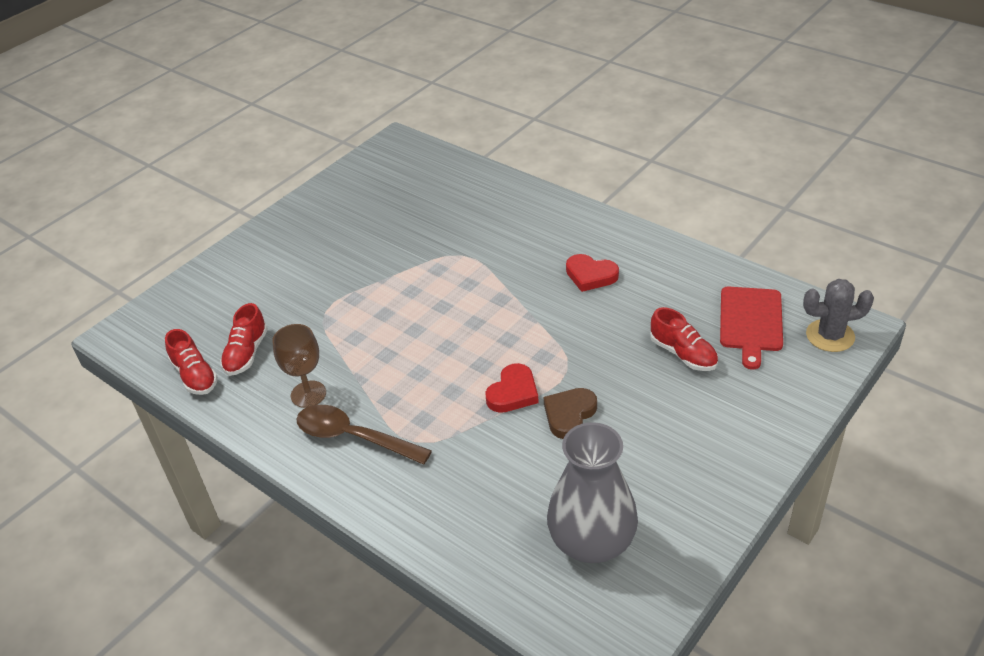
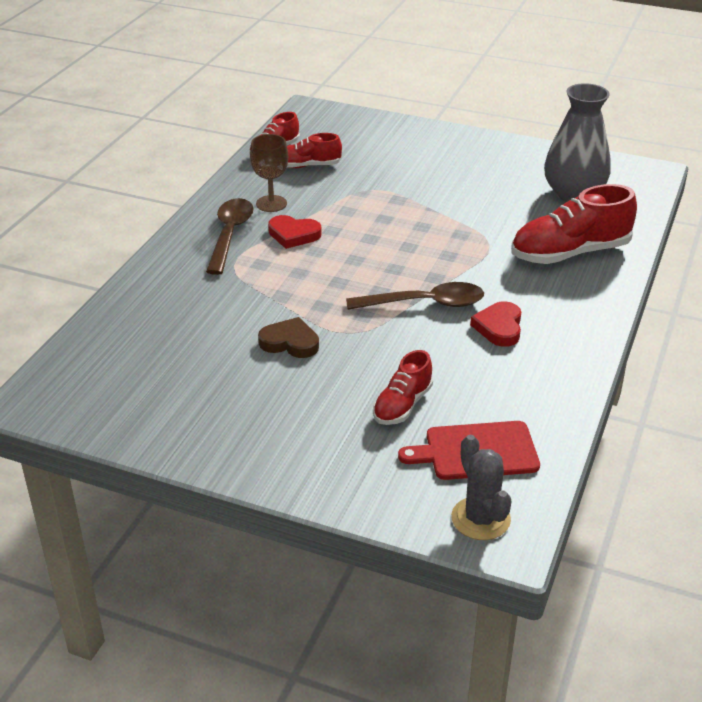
camera: 70 degrees right, 5 degrees down
red heart [485,363,539,413] -> red heart moved to [268,215,322,249]
grey vase [547,422,638,563] -> grey vase moved to [544,83,611,202]
none -> brown spoon [346,282,484,310]
none -> red shoe [511,184,637,264]

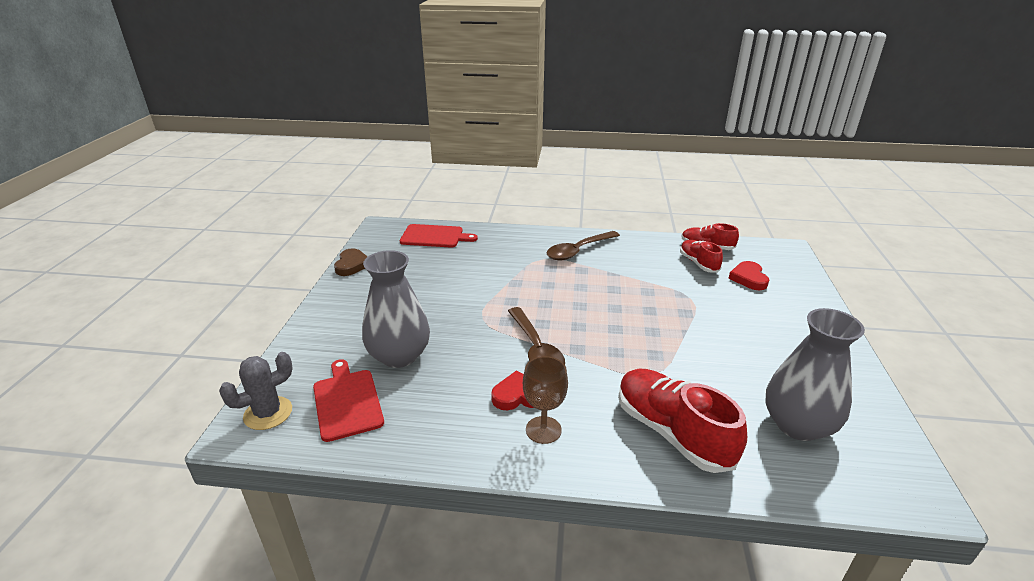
camera: 75 degrees right, 5 degrees down
brown spoon [206,198,254,275] -> brown spoon turned 150 degrees clockwise [546,231,620,260]
brown goblet [250,134,288,212] -> brown goblet moved to [523,356,568,444]
brown heart [258,317,319,358] -> brown heart moved to [334,248,368,276]
red heart [268,215,322,249] -> red heart moved to [728,261,769,290]
red shoe [373,350,433,425] -> grey vase [362,250,430,368]
none -> red cutting board [400,224,478,248]

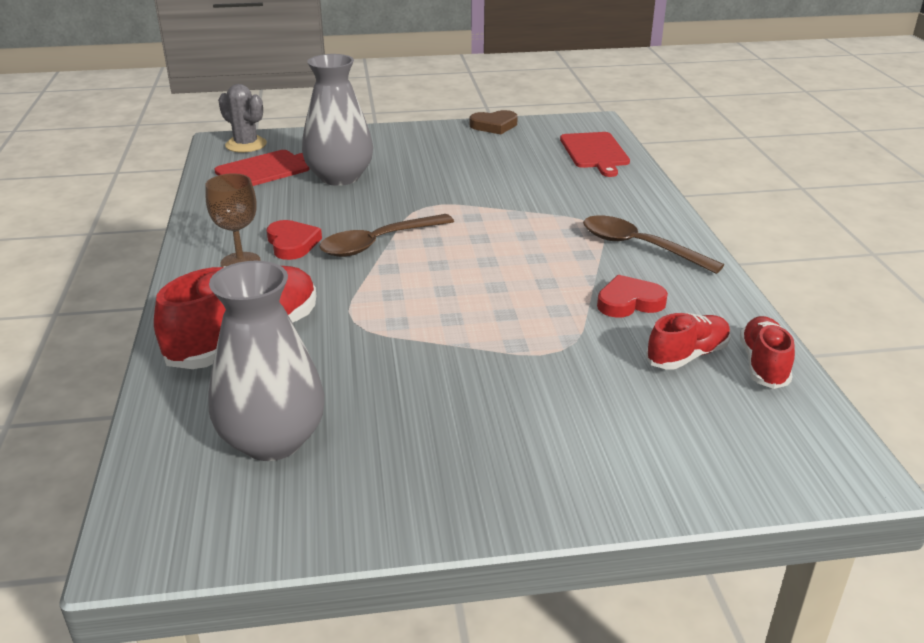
camera: 75 degrees right, 0 degrees up
red heart [728,261,769,290] -> red heart moved to [597,275,668,317]

